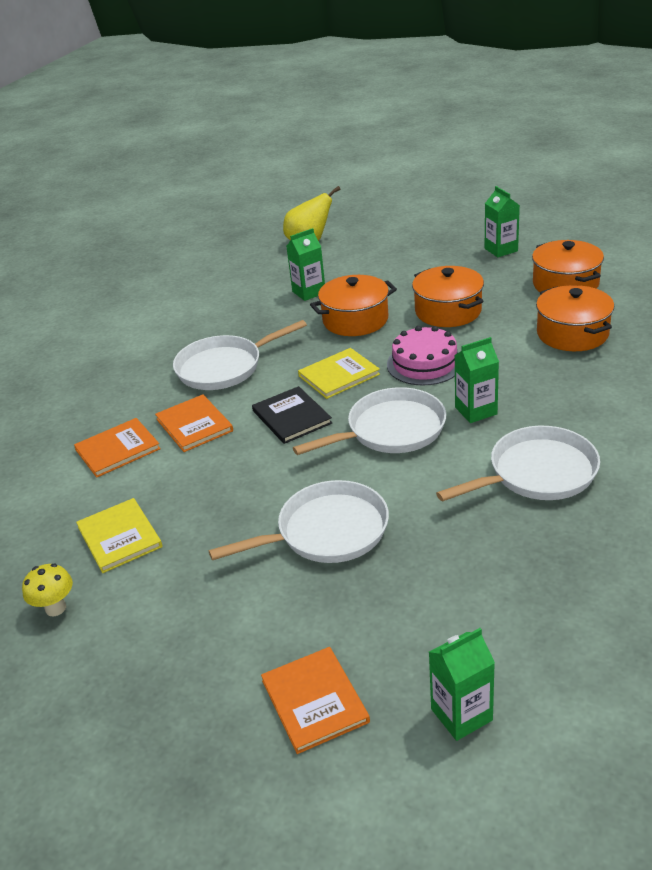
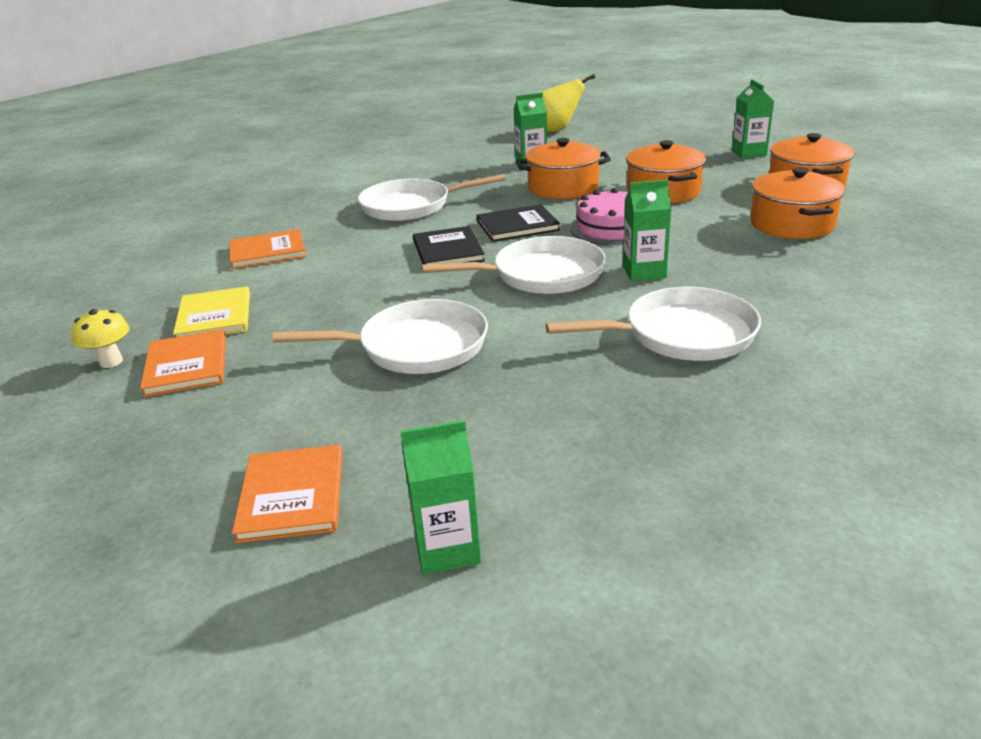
camera: 15 degrees right, 5 degrees down
orange book [155,394,233,452] -> orange book moved to [140,330,226,397]
yellow book [298,348,380,399] -> black book [477,204,560,242]

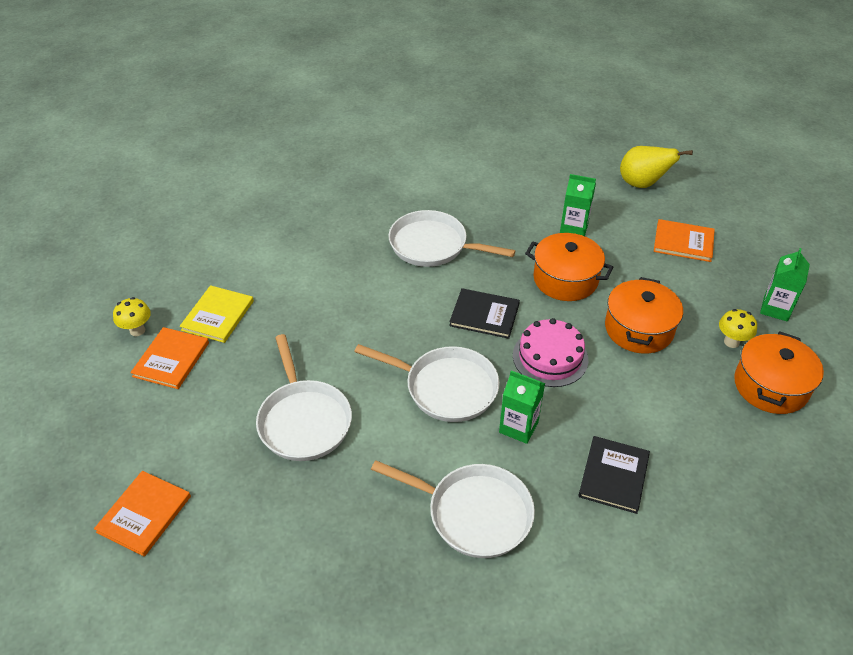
camera: 30 degrees right, 15 degrees up
orange book [229,229,306,269] -> orange book moved to [654,219,715,262]
white pan [273,299,488,374] -> white pan turned 45 degrees clockwise [256,334,352,461]
green carton [401,420,481,575] -> none
black book [413,226,485,265] -> black book moved to [578,436,650,514]
orange pot [750,167,845,239] -> none
none -> yellow mushroom [719,309,757,348]

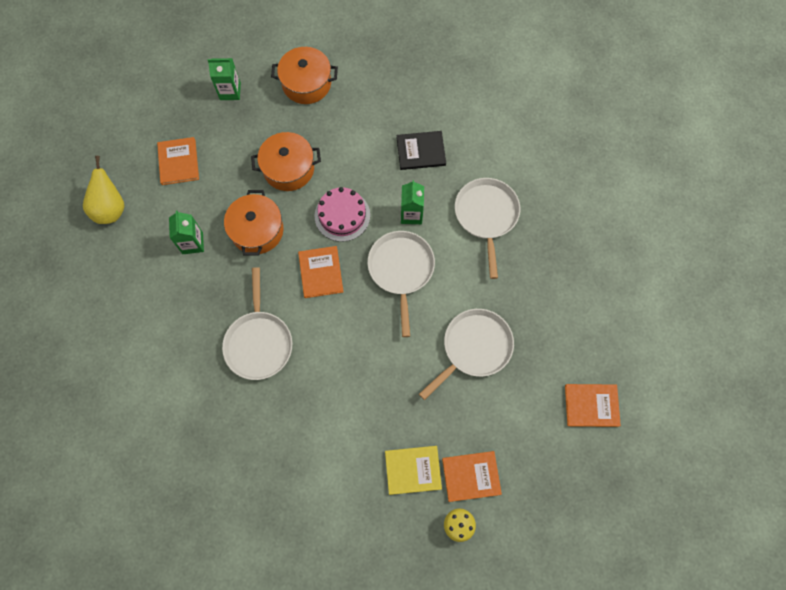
camera: 115 degrees left, 25 degrees up
black book [449,288,520,339] -> orange book [298,246,344,298]
yellow mushroom [719,309,757,348] -> none

